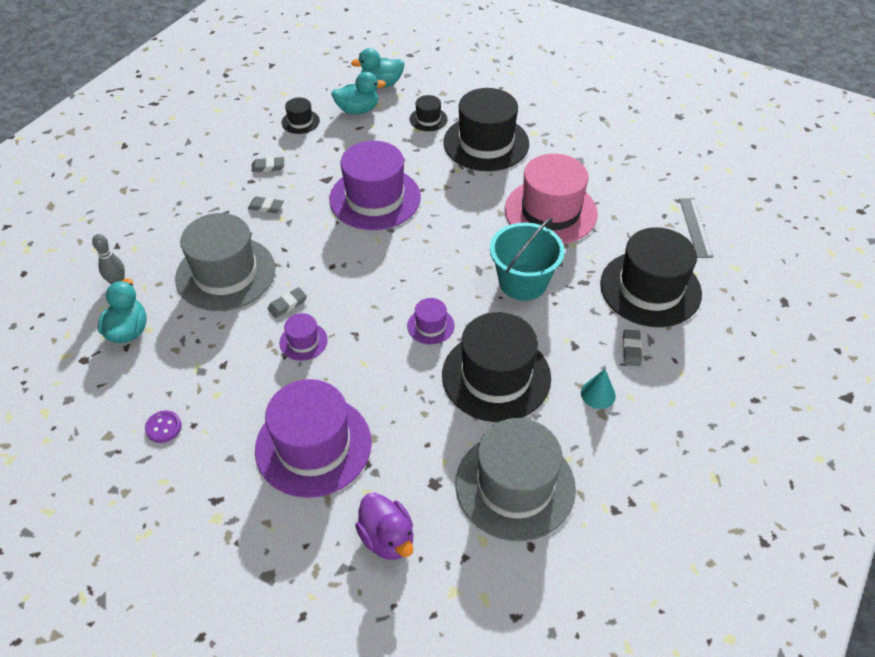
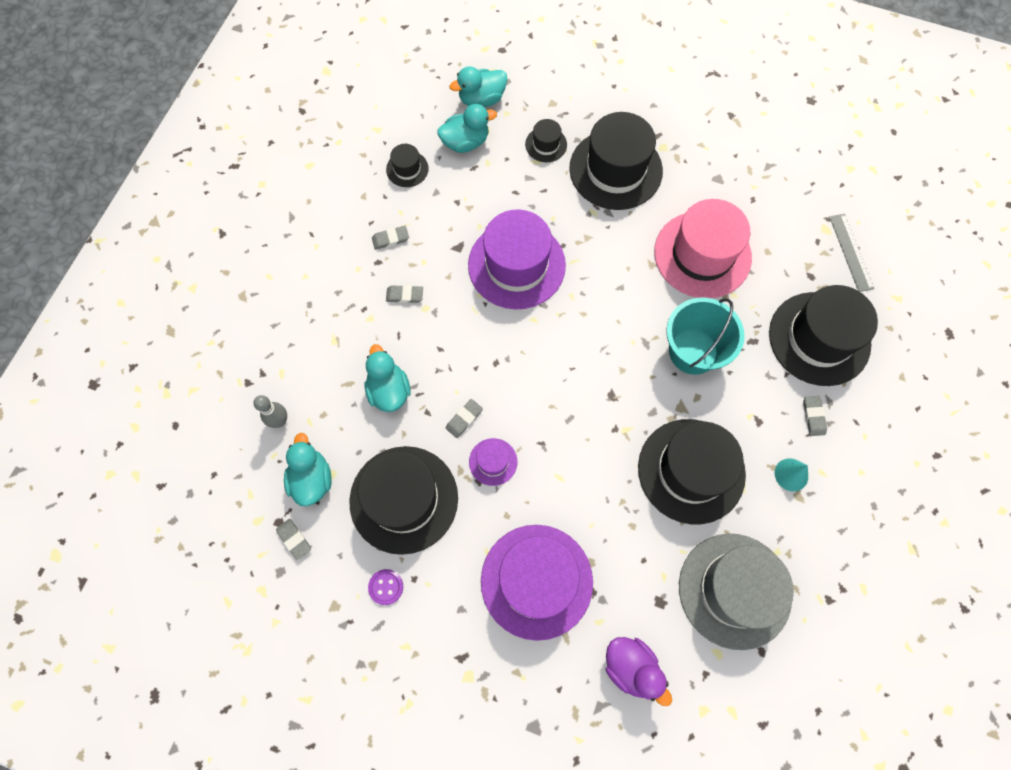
camera: 10 degrees left, 20 degrees up
grey hat [175,213,276,311] -> turquoise duck [365,344,411,412]
purple hat [407,298,454,344] -> none
none -> grey eraser [276,519,311,560]
none -> black hat [349,446,458,555]

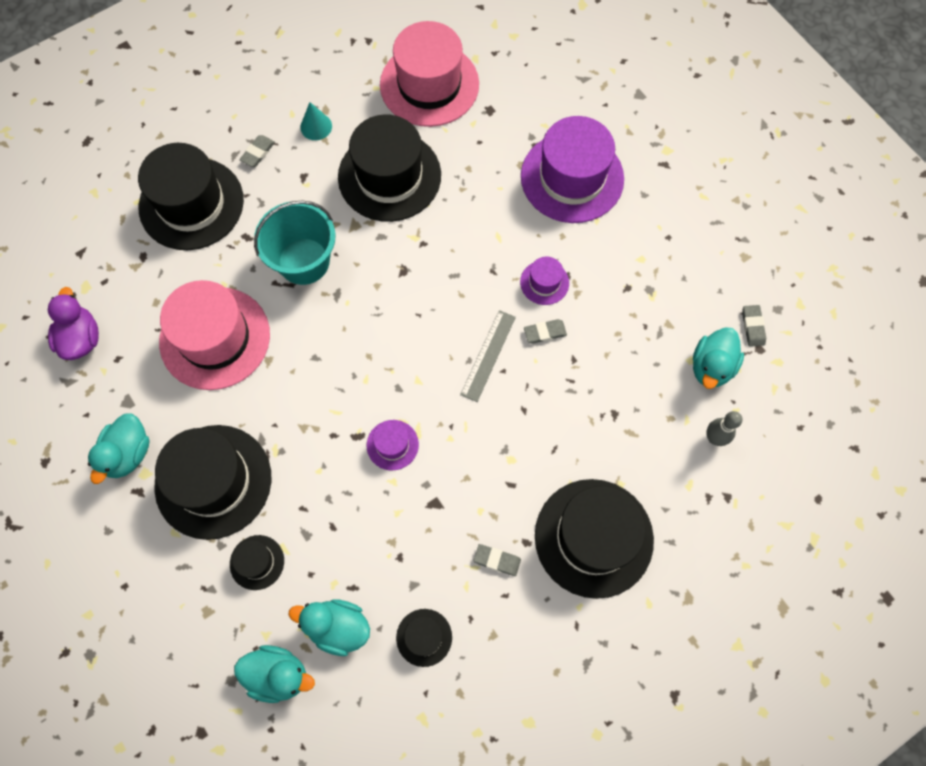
camera: 145 degrees left, 0 degrees up
black hat [349,446,458,555] -> black hat moved to [535,479,654,599]
turquoise duck [365,344,411,412] -> turquoise duck moved to [88,413,150,484]
purple button [368,569,403,605] -> none
grey eraser [386,285,423,303] -> none
purple hat [468,209,566,309] -> purple hat [367,420,419,470], size x0.45
purple duck [606,637,672,706] -> purple duck moved to [48,287,99,360]
grey hat [679,534,794,650] -> pink hat [380,21,479,127]
grey ruler [830,214,875,292] -> grey ruler moved to [460,310,516,402]

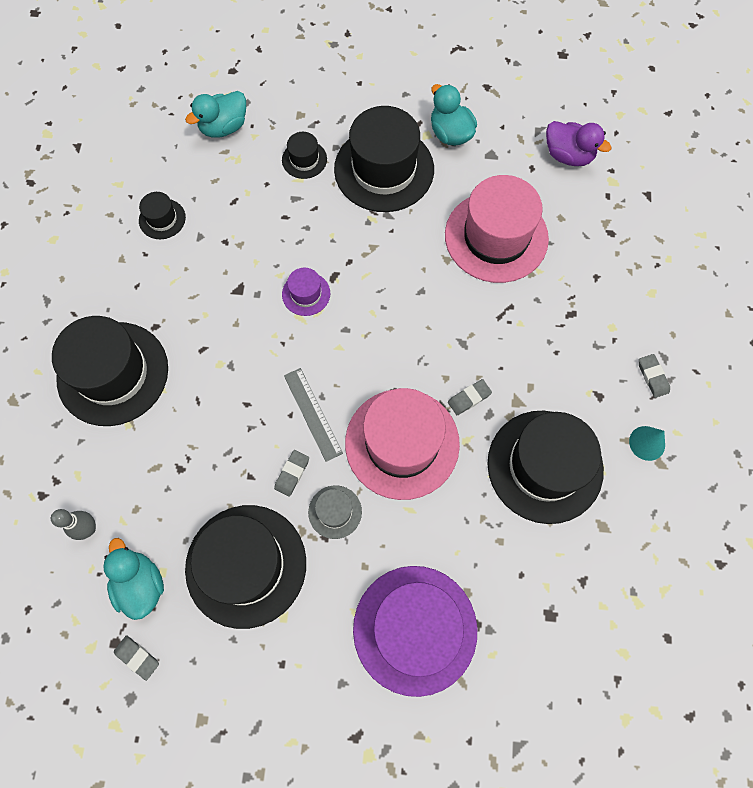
camera: 130 degrees right, 0 degrees up
black hat [138,143,244,250] -> black hat moved to [185,505,306,629]
turquoise bucket [254,200,336,285] -> none
turquoise duck [289,599,370,656] -> none
pink hat [380,21,479,127] -> pink hat moved to [345,388,460,500]
grey eraser [474,544,521,576] -> grey eraser moved to [448,379,492,415]
purple hat [520,257,569,305] -> grey hat [308,485,362,539]

